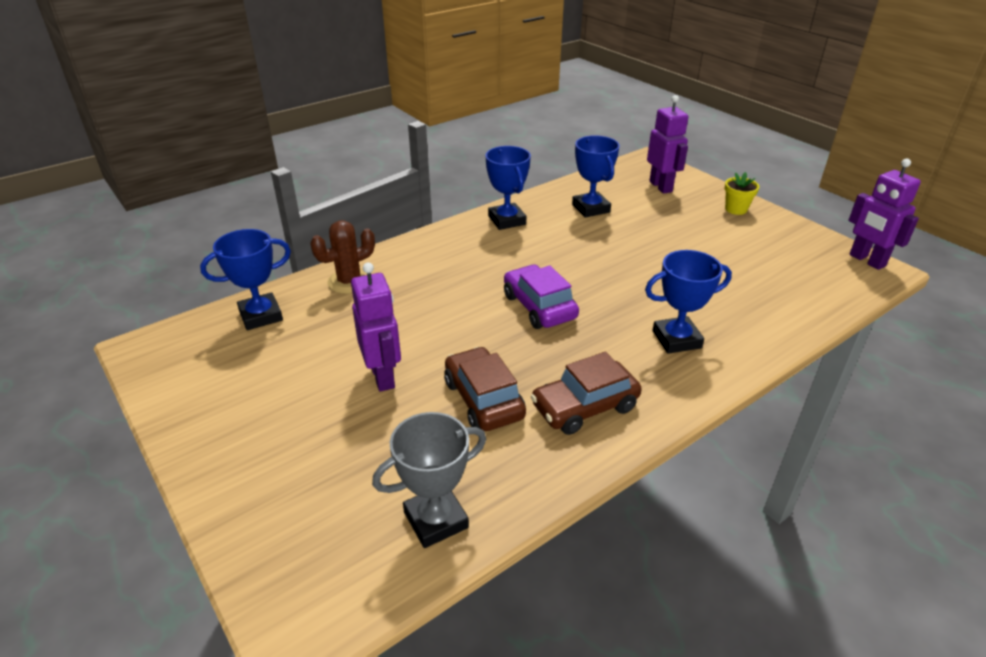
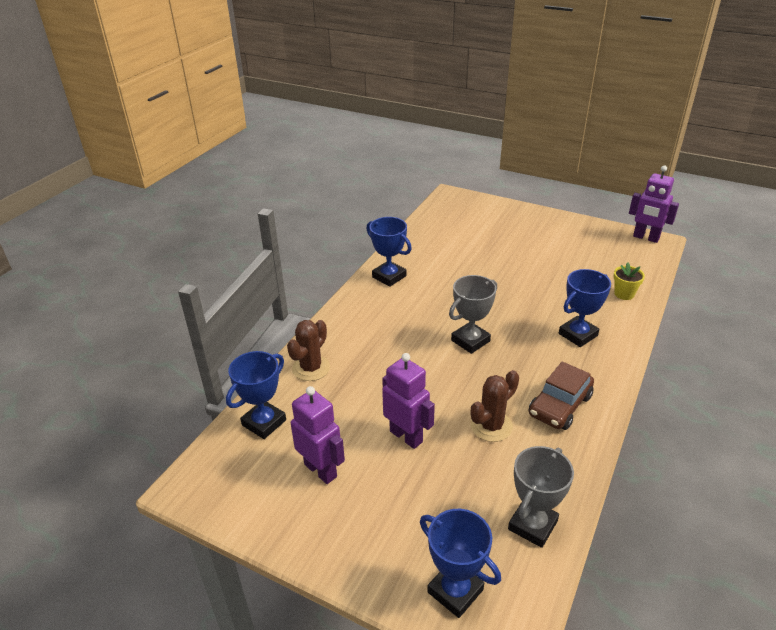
camera: 25 degrees left, 0 degrees up
brown car [444,347,526,431] -> brown cactus [470,370,519,442]
purple car [504,265,579,329] -> grey trophy [449,275,497,354]
blue trophy [572,135,620,218] -> blue trophy moved to [420,509,501,618]
purple robot [647,95,688,194] -> purple robot moved to [291,386,345,484]
yellow flower pot [725,172,759,215] -> yellow flower pot moved to [614,262,645,300]

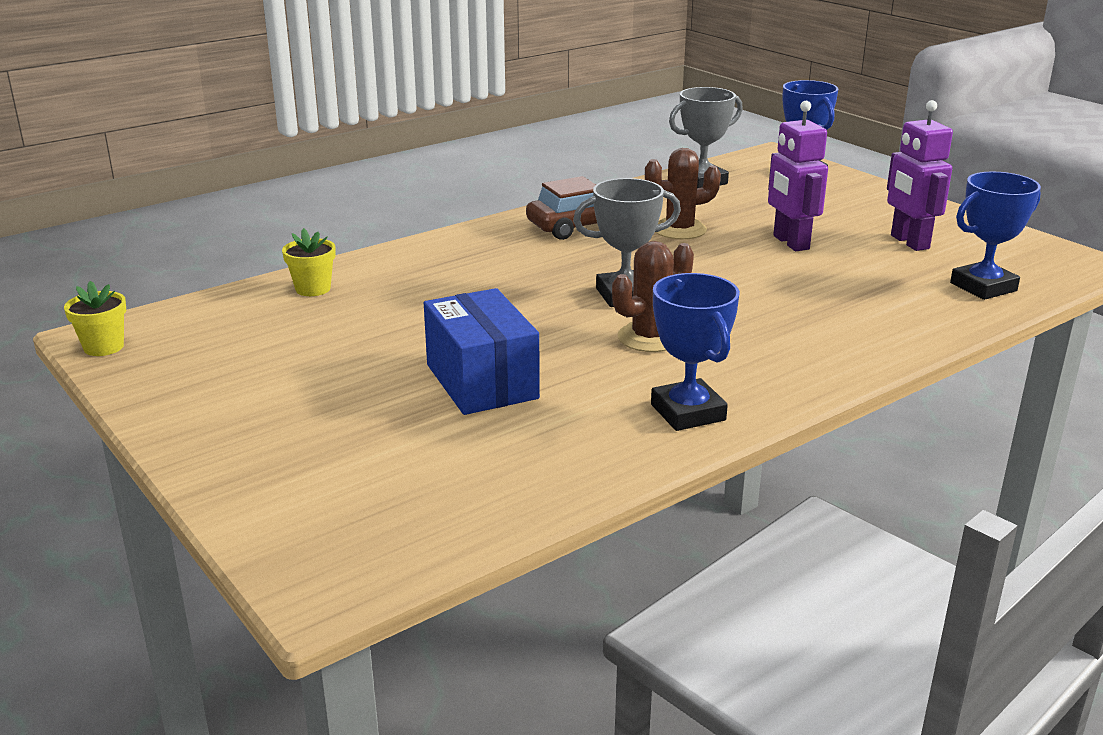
camera: 155 degrees left, 10 degrees down
brown cactus [287,320,330,381] -> brown cactus moved to [612,241,694,352]
blue trophy [559,269,611,347] -> none
purple robot [629,166,679,243] -> yellow flower pot [64,281,126,356]
none -> blue box [424,288,540,415]

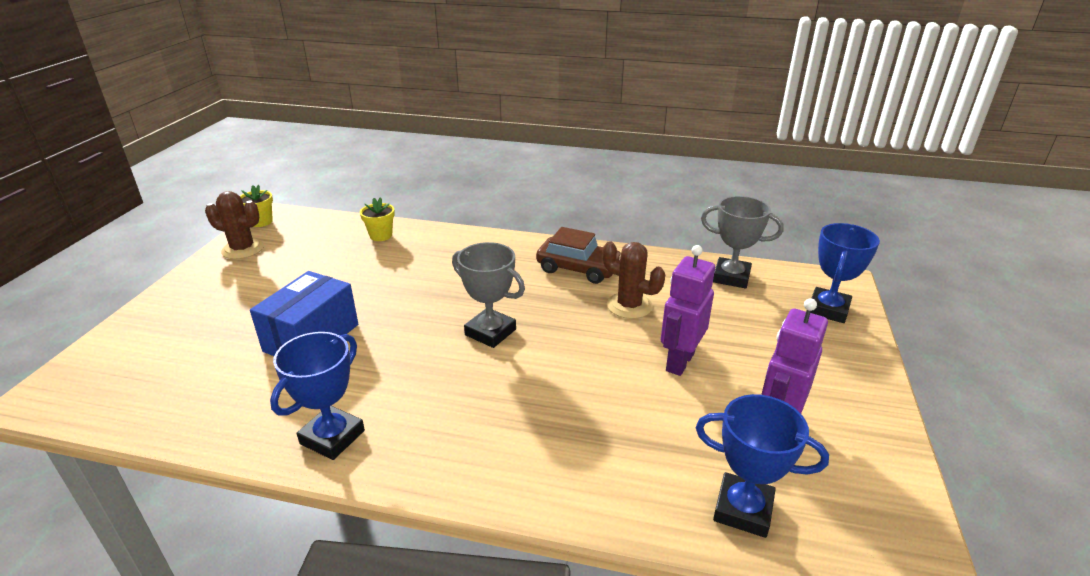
camera: 50 degrees right, 5 degrees up
brown cactus [612,241,694,352] -> brown cactus moved to [205,191,264,259]

